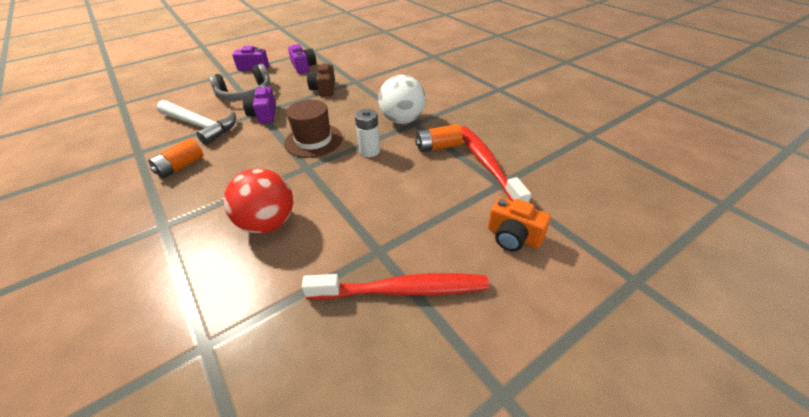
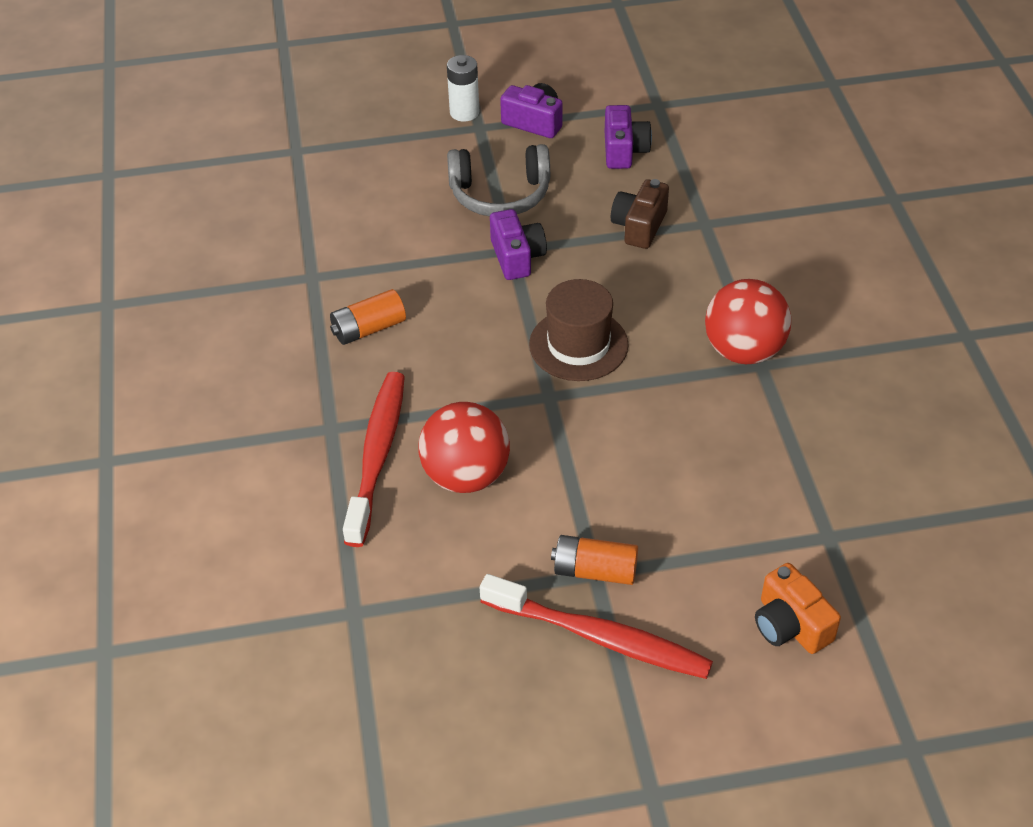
camera: 25 degrees right, 5 degrees up
white hammer [157,100,236,145] -> none
purple camera [243,85,276,123] -> purple camera turned 150 degrees clockwise [490,209,547,280]
white battery [355,109,380,157] -> white battery moved to [447,55,479,121]
white ball [378,75,426,124] -> red ball [705,279,791,364]
orange battery [415,124,463,152] -> orange battery moved to [551,535,638,585]
red toothbrush [461,126,531,203] -> red toothbrush moved to [343,372,405,547]

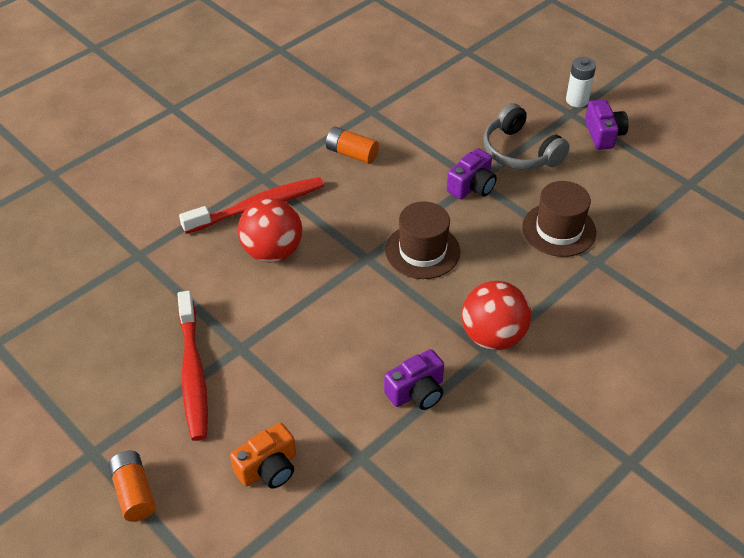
camera: 55 degrees right, 0 degrees up
orange battery [551,535,638,585] -> orange battery moved to [108,451,156,522]
purple camera [605,105,652,169] -> purple camera moved to [384,349,444,410]
brown camera [611,179,669,249] -> brown hat [522,181,596,257]
orange camera [755,563,841,654] -> orange camera turned 150 degrees counterclockwise [230,423,296,489]

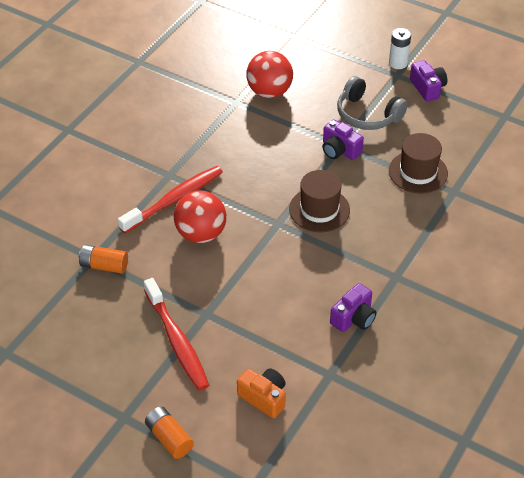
camera: 15 degrees left, 0 degrees up
orange camera [230,423,296,489] -> orange camera turned 90 degrees counterclockwise [237,368,286,418]
orange battery [326,127,379,164] -> orange battery moved to [78,245,128,274]
purple camera [446,148,497,199] -> purple camera turned 105 degrees clockwise [322,119,364,160]
red ball [462,281,532,350] -> red ball moved to [246,51,293,98]

